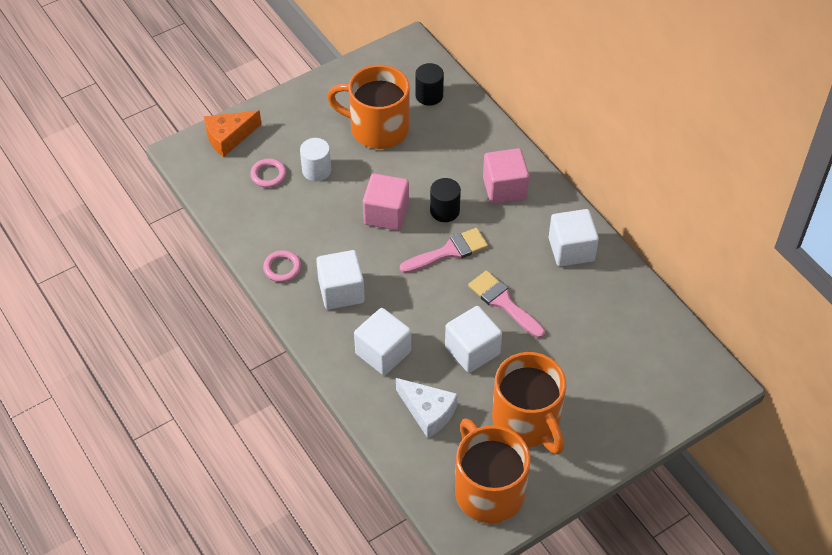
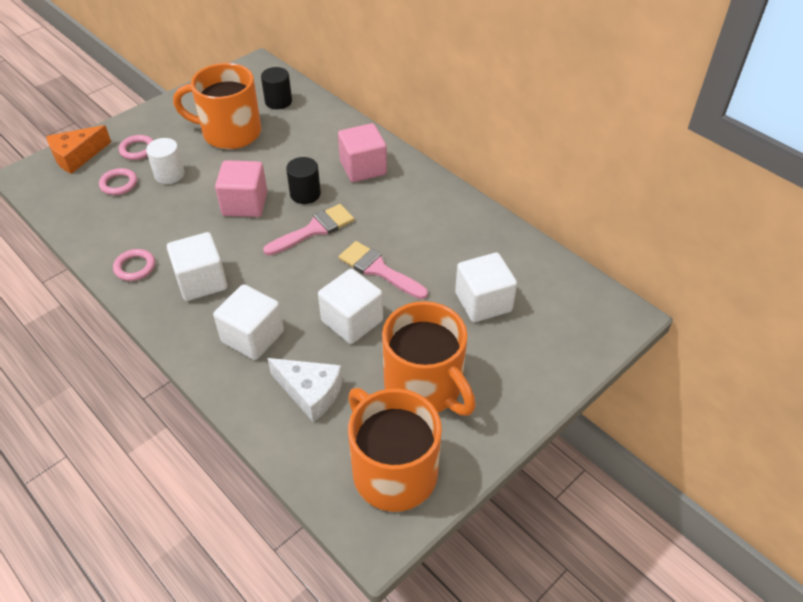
camera: 10 degrees left, 5 degrees down
white cube [549,209,599,267] -> white cube moved to [455,252,517,322]
none -> pink ring [119,135,153,160]

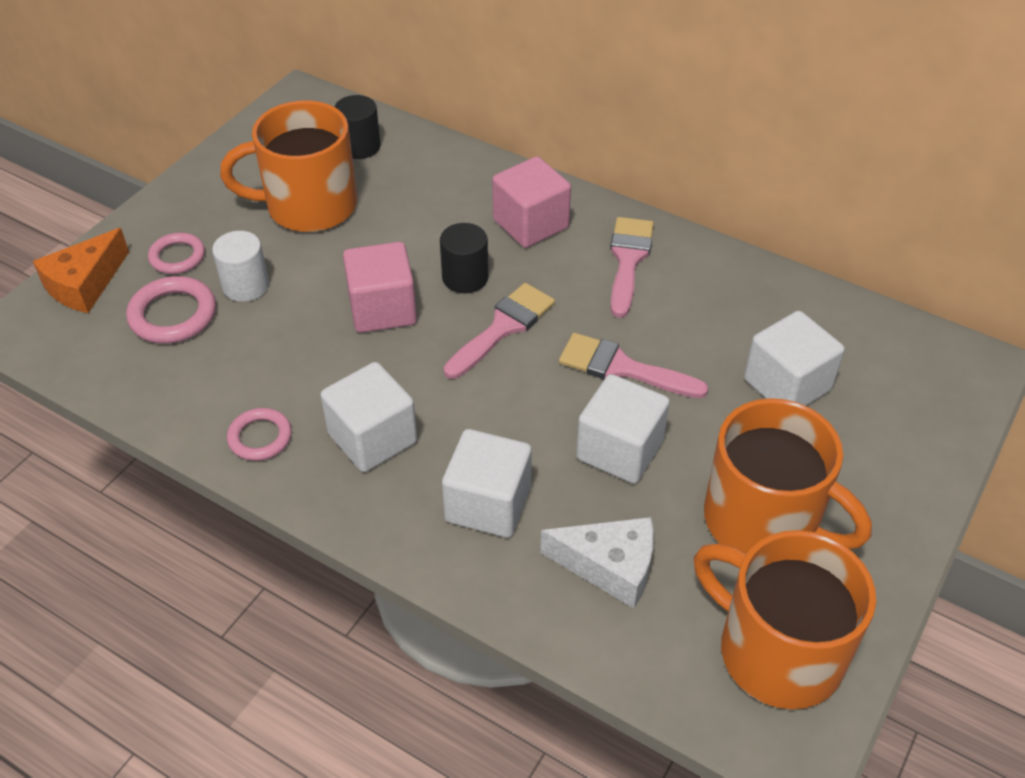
camera: 15 degrees left, 0 degrees up
pink ring [99,168,137,195] -> pink ring [126,276,216,344], size x1.50
none -> pink brush [610,217,654,318]

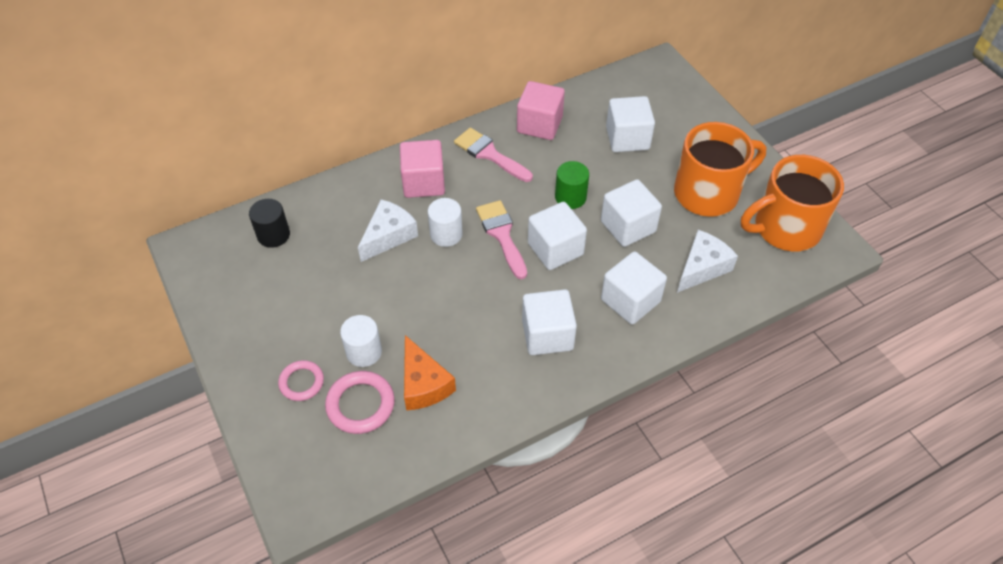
camera: 60 degrees left, 5 degrees up
orange cheese [33,228,129,313] -> orange cheese moved to [404,335,456,411]
orange mug [220,100,357,232] -> none
pink ring [227,408,292,461] -> none
pink cube [343,242,417,333] -> pink cube moved to [517,81,565,140]
black cylinder [440,223,488,293] -> white cylinder [428,198,463,247]
pink brush [559,333,708,398] -> green cylinder [555,161,589,209]
none -> white cheese [358,199,418,262]
none -> white cube [528,202,587,270]

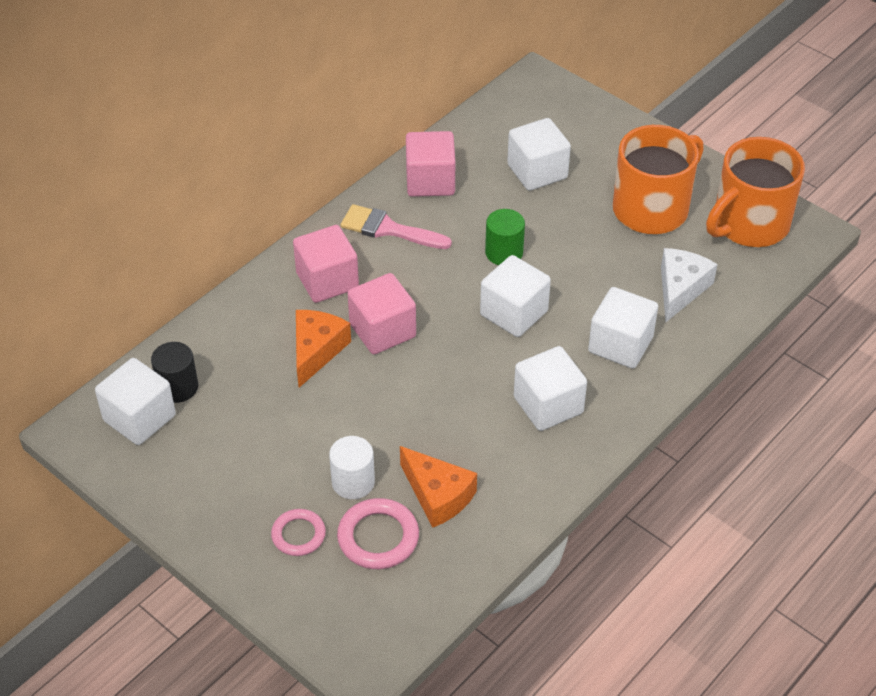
camera: 20 degrees left, 5 degrees down
white cheese [358,199,418,262] -> orange cheese [296,310,351,388]
white cylinder [428,198,463,247] -> pink cube [348,273,416,354]
pink brush [476,200,527,279] -> none
white cube [601,179,662,247] -> white cube moved to [95,358,176,445]

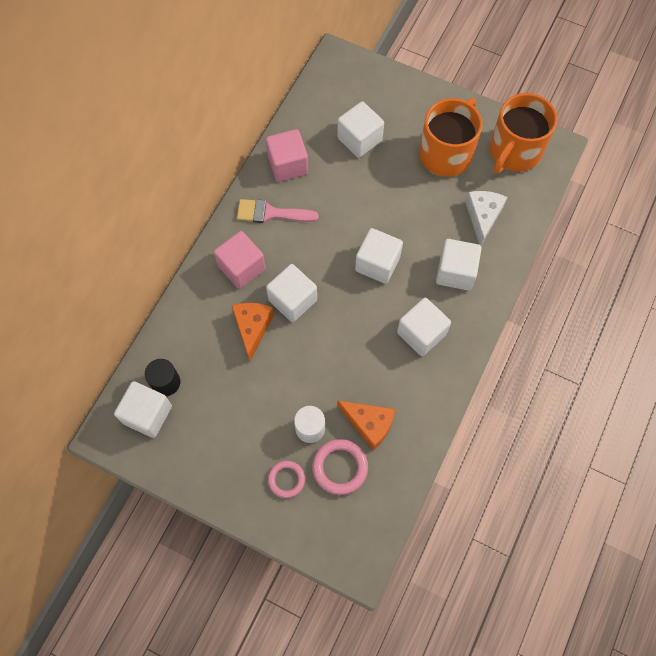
camera: 15 degrees left, 20 degrees up
pink cube [348,273,416,354] -> white cube [266,264,317,322]
green cylinder [485,209,525,265] -> none

